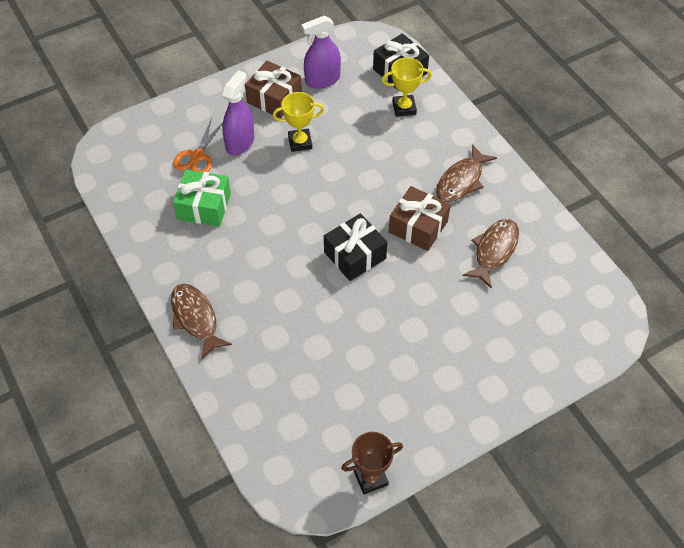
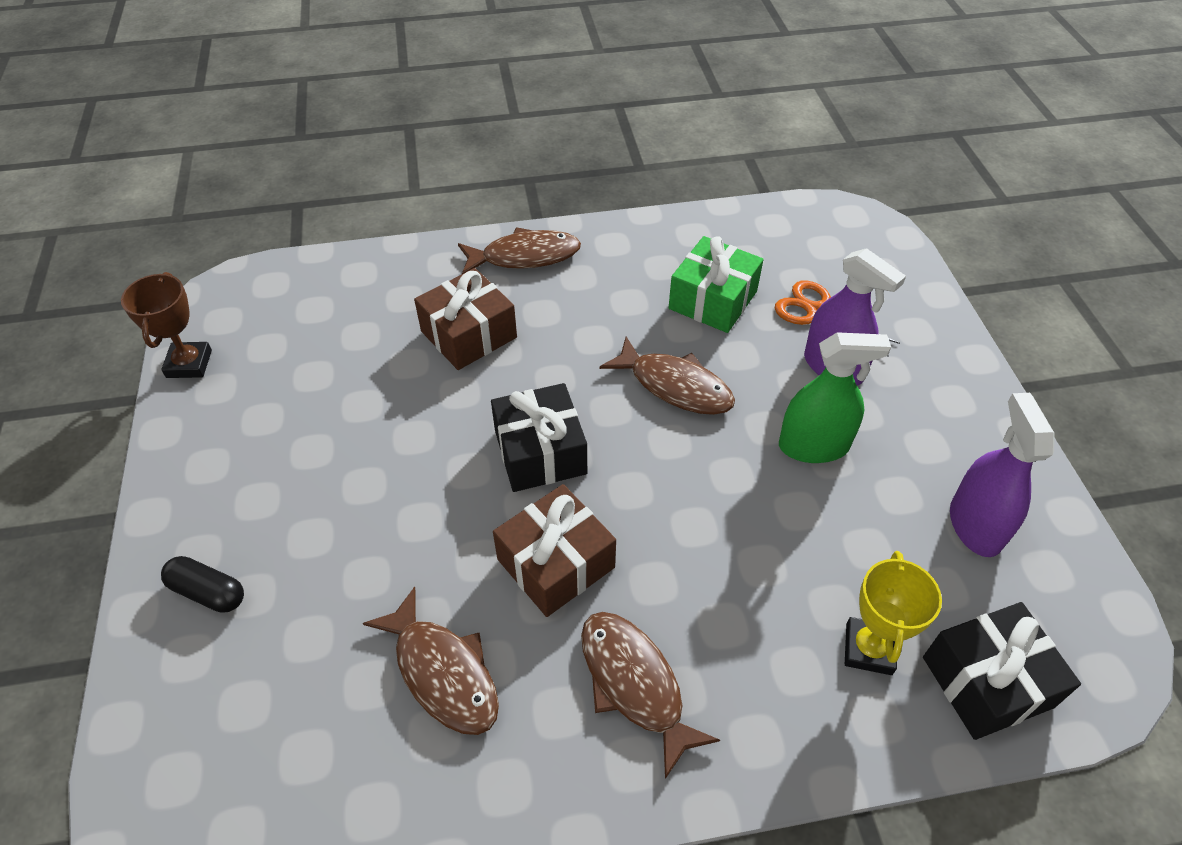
camera: 110 degrees right, 5 degrees down
brown gift [245,61,302,118] -> brown gift moved to [414,268,517,370]
yellow trophy [273,92,324,152] -> green spray bottle [779,332,891,463]
none -> black capsule [161,556,244,613]
none -> brown fish [600,337,735,415]

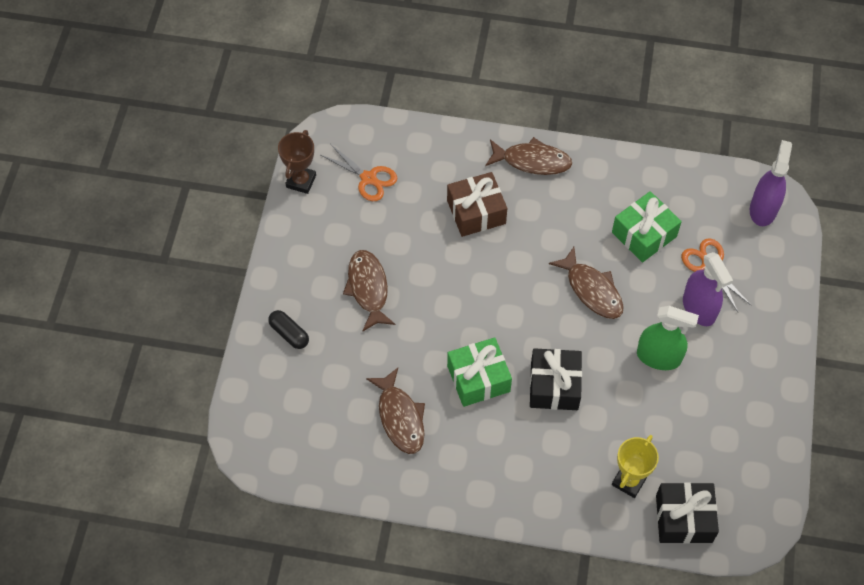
camera: 20 degrees right, 10 degrees up
black gift [491,383,587,492] -> black gift moved to [530,348,582,410]
brown gift [493,484,616,617] -> green gift [447,337,512,407]
brown fish [581,612,720,779] -> brown fish moved to [343,250,395,332]
purple spray bottle [950,393,1055,557] -> purple spray bottle moved to [750,140,792,226]
none -> orange scissors [321,144,397,201]

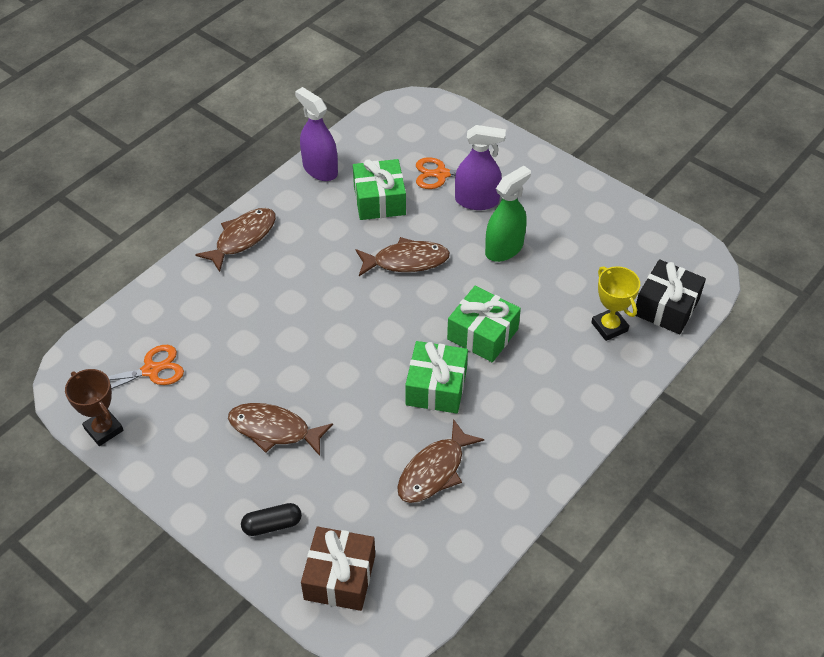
camera: 60 degrees left, 10 degrees down
brown fish [366,368,425,454] -> brown fish turned 120 degrees clockwise [397,419,484,503]
brown gift [447,172,507,237] -> brown gift moved to [301,527,375,611]
black gift [530,348,582,410] -> green gift [447,286,521,362]
purple spray bottle [750,140,792,226] -> purple spray bottle moved to [295,87,338,181]

